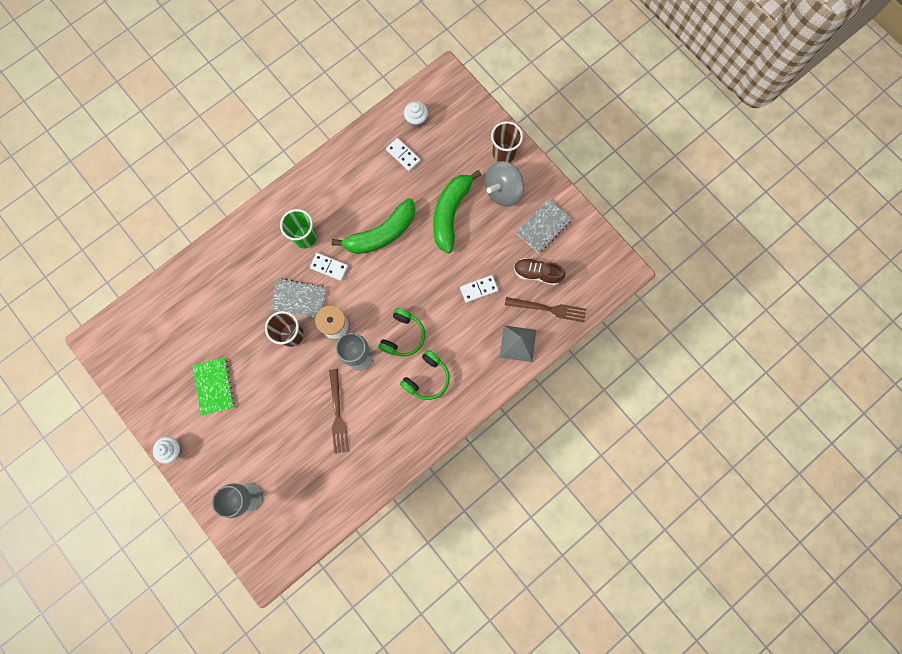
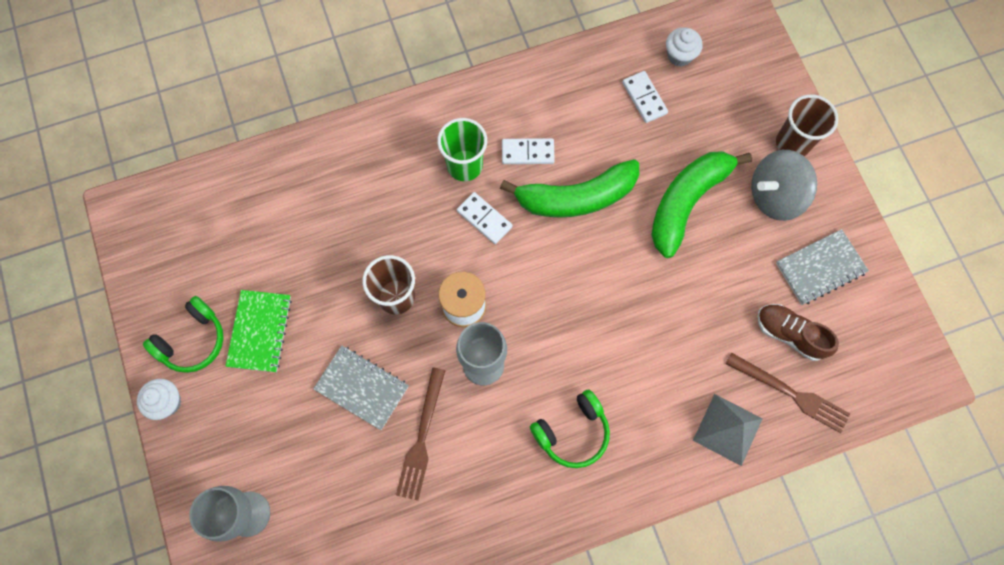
camera: 20 degrees right, 5 degrees down
grey notebook [270,278,326,318] -> grey notebook moved to [313,345,409,430]
green headphones [378,308,425,356] -> green headphones moved to [143,296,223,373]
white domino [460,275,498,303] -> white domino moved to [502,138,555,164]

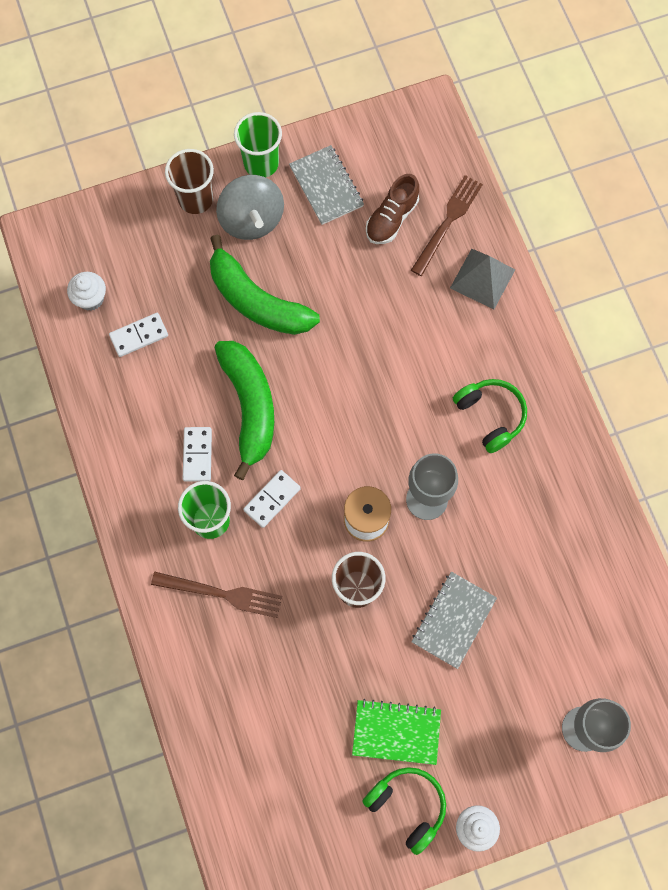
camera: 90 degrees left, 0 degrees up
brown fork [396,367,446,501] -> brown fork moved to [151,572,282,618]
none -> green cup [234,112,282,177]

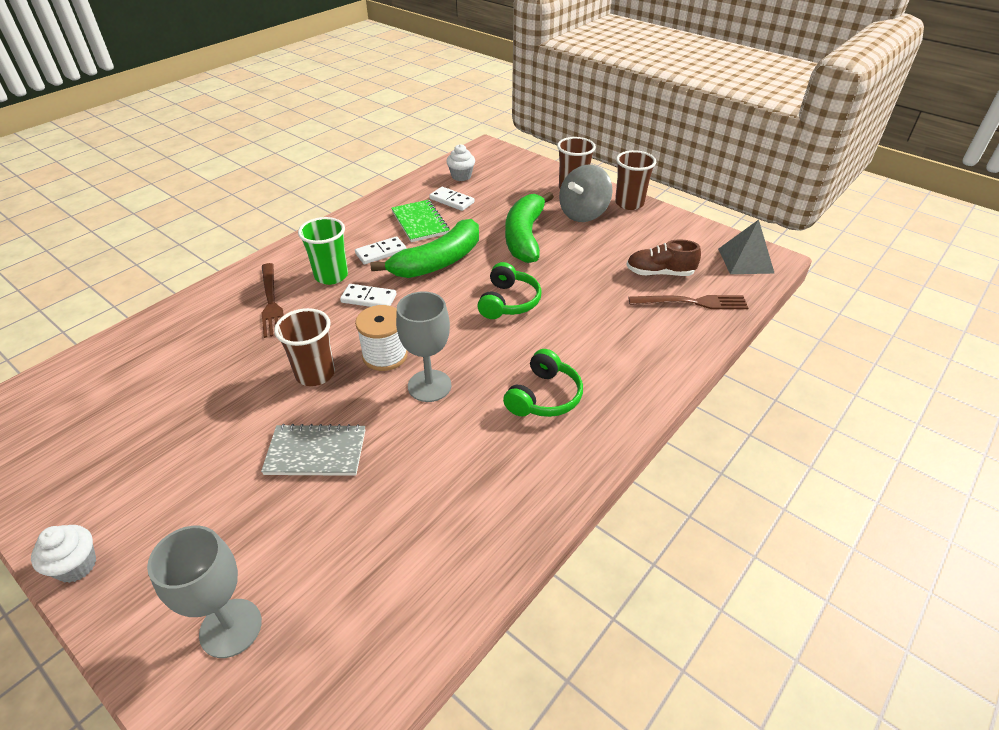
camera: 60 degrees right, 30 degrees down
green cup [234,112,282,177] -> brown cup [615,150,656,210]
grey notebook [289,145,364,225] -> none
green notebook [352,699,441,765] -> green notebook moved to [391,200,450,242]
green headphones [362,767,446,855] -> green headphones moved to [477,262,542,319]
grey pyramid [450,249,515,310] -> grey pyramid moved to [718,220,775,274]

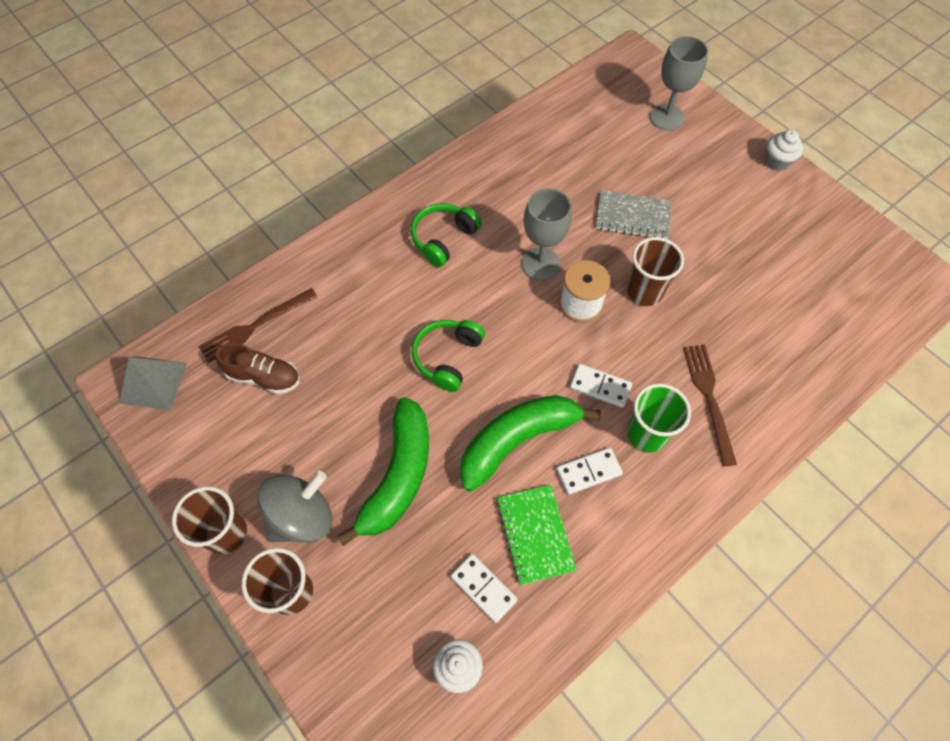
camera: 170 degrees left, 20 degrees up
brown fork [628,295,748,309] -> brown fork turned 45 degrees counterclockwise [199,288,318,363]

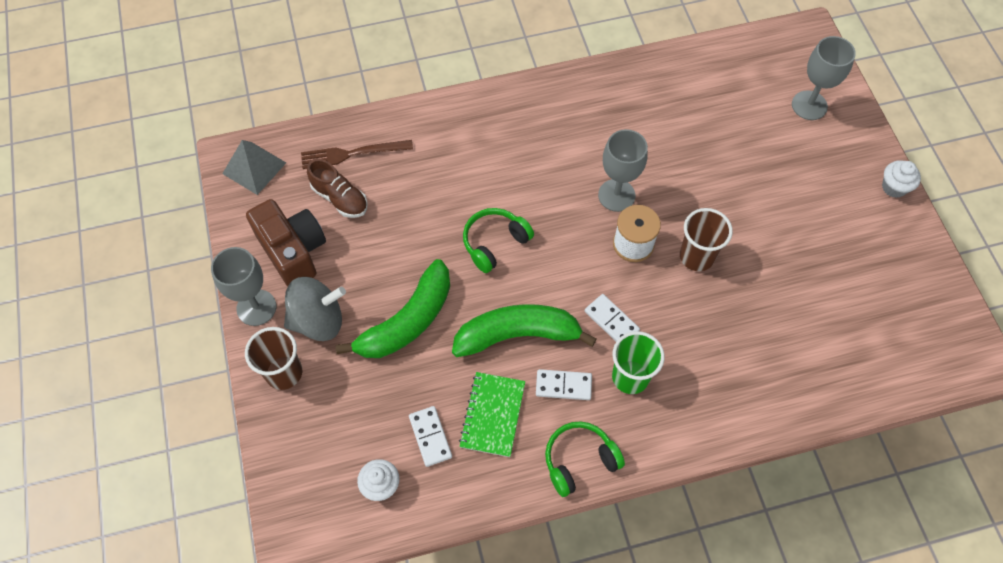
camera: 25 degrees right, 0 degrees up
brown cup [172,486,247,554] -> grey goblet [211,247,276,326]
green headphones [411,203,482,267] -> green headphones moved to [545,421,625,497]
grey notebook [596,190,672,239] -> none
brown fork [683,344,737,466] -> none
none -> brown camera [246,199,326,287]

